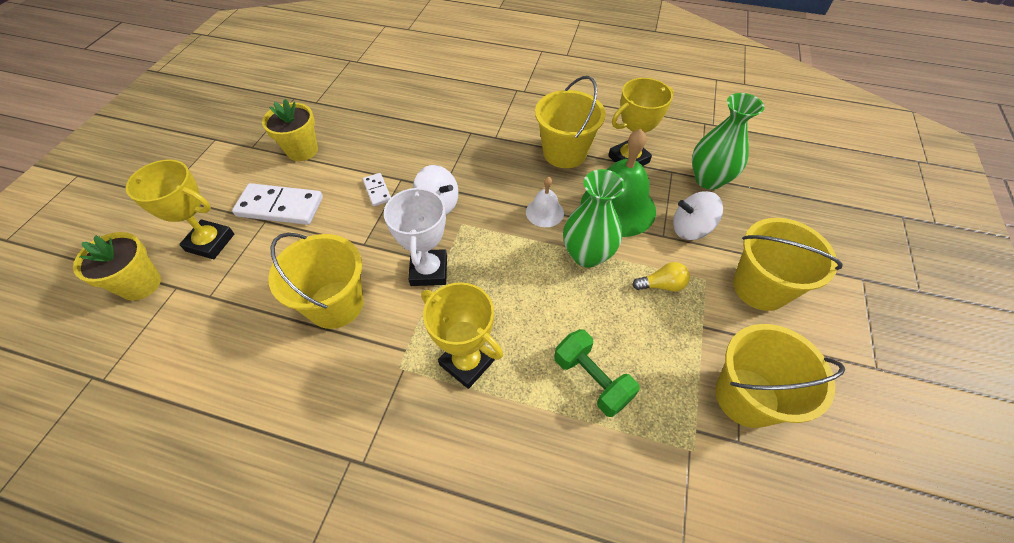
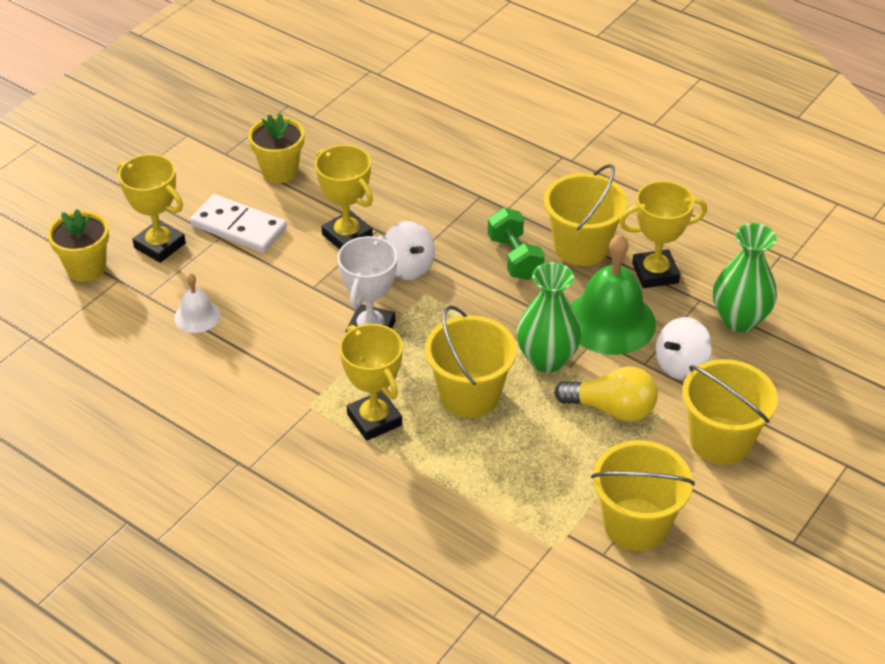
camera: 20 degrees right, 10 degrees down
yellow bucket [268,233,364,329] -> yellow bucket moved to [425,305,517,418]
white domino [363,173,391,206] -> yellow trophy [315,145,373,249]
white bell [526,176,564,227] -> white bell moved to [174,273,220,333]
green dumbbell [554,329,640,417] -> green dumbbell moved to [488,208,544,280]
yellow light bulb [632,262,690,291] -> yellow light bulb [554,367,658,422], size x1.66
white spinning top [673,191,723,240] -> white spinning top turned 60 degrees counterclockwise [656,317,712,380]

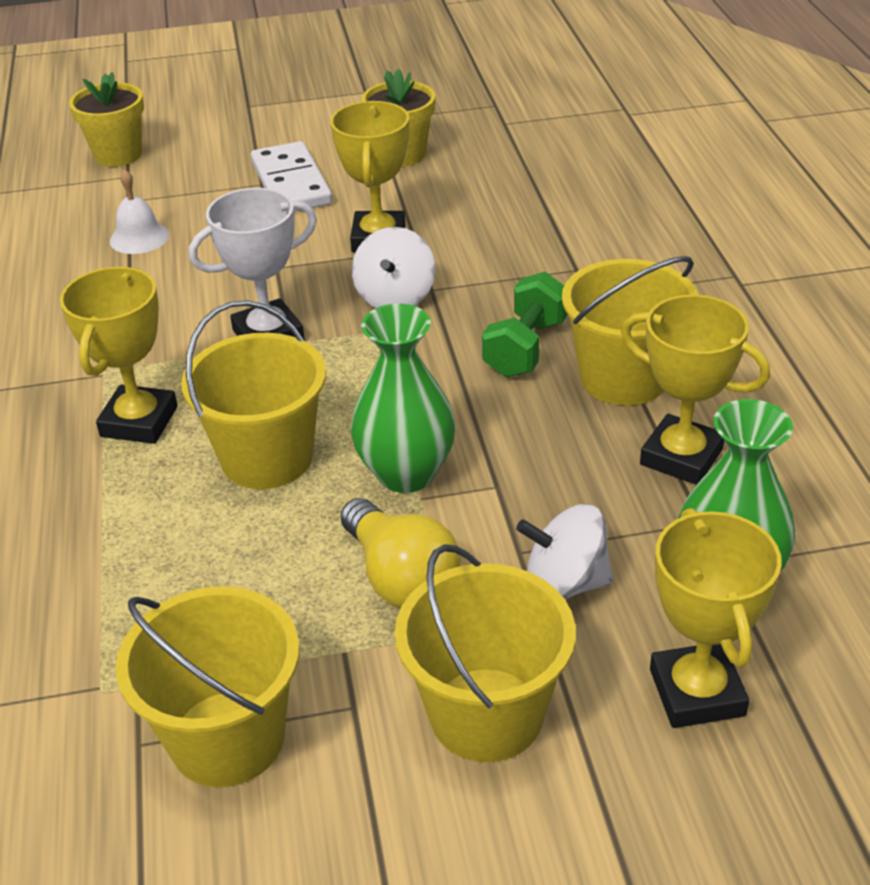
camera: 45 degrees right, 5 degrees down
yellow trophy [117,154,186,263] -> yellow trophy moved to [650,508,782,728]
green bell [571,234,656,355] -> none

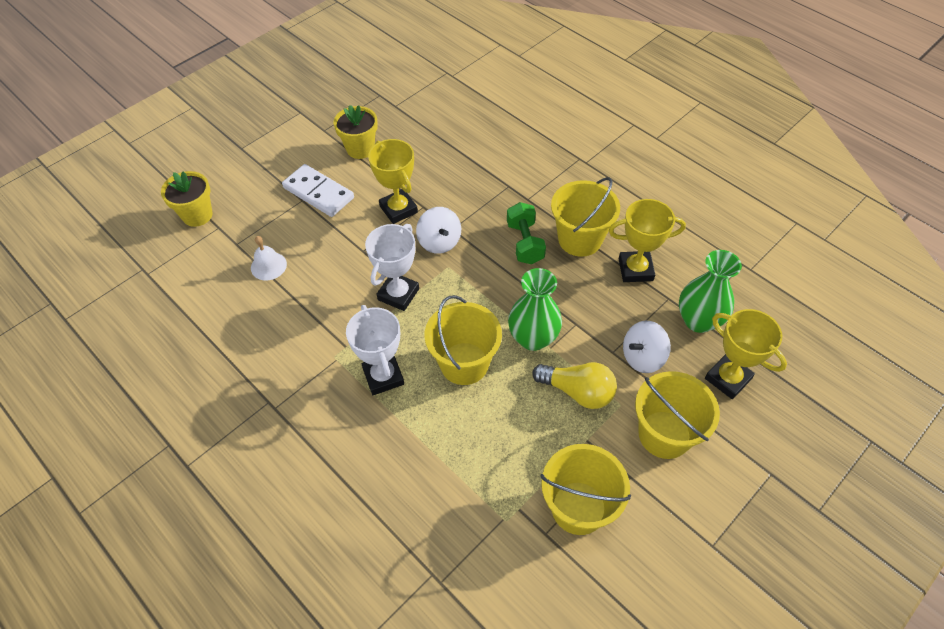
camera: 35 degrees left, 15 degrees up
yellow trophy [60,267,178,444] -> white trophy [346,305,404,395]

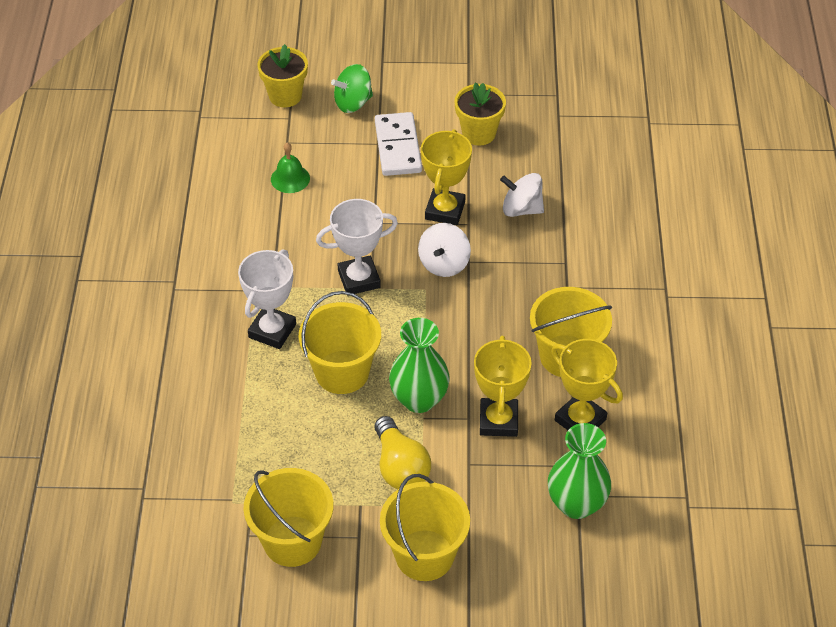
camera: 45 degrees right, 5 degrees down
white bell [251,236,287,280] -> green bell [271,143,310,193]
green dumbbell [507,202,546,264] -> none
white spinning top [623,321,671,373] -> white spinning top moved to [500,173,544,217]
yellow trophy [705,309,787,399] -> yellow trophy moved to [474,336,532,437]
none -> green spinning top [331,64,373,113]

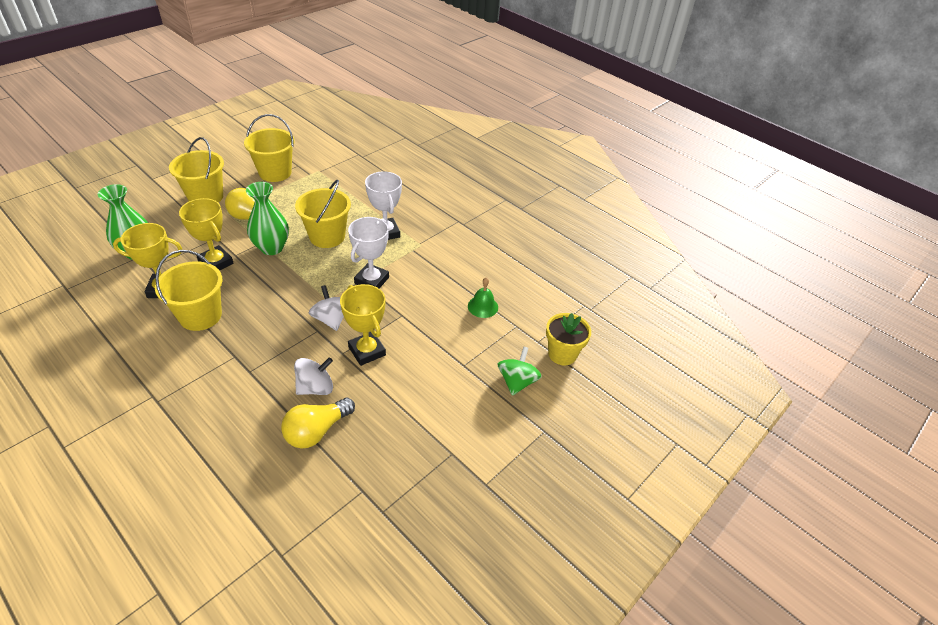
camera: 130 degrees right, 5 degrees down
white domino [375,112,422,176] -> none
yellow flower pot [455,83,506,146] -> none
none -> yellow light bulb [281,398,355,448]

